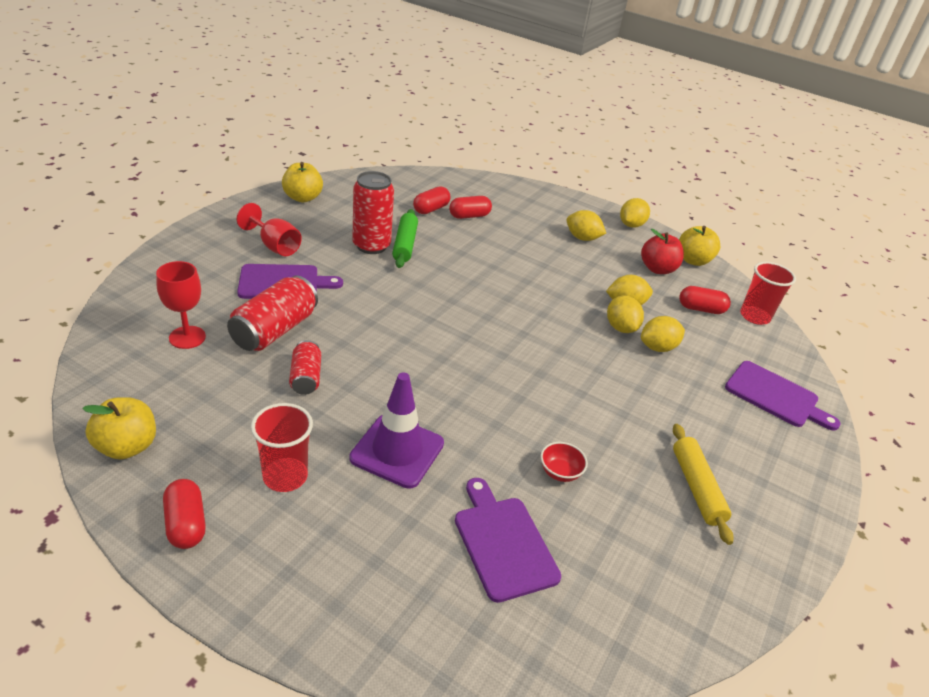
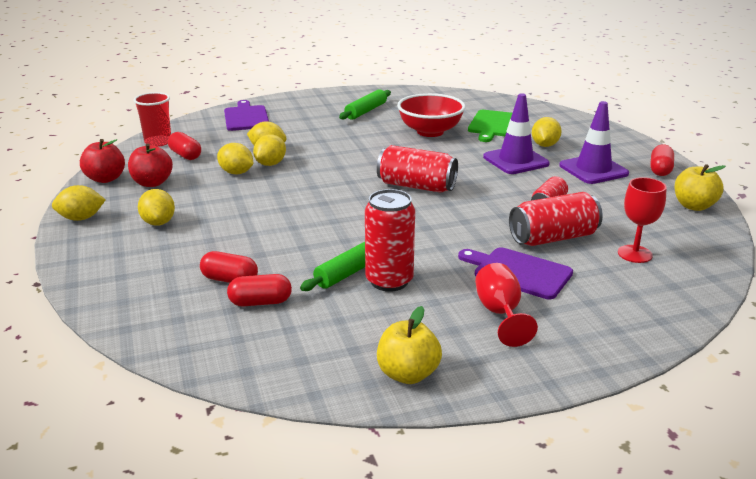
camera: 135 degrees left, 10 degrees down
red cup [251,403,313,492] -> purple traffic cone [559,101,629,184]
purple cutting board [455,478,561,603] -> green cutting board [468,110,512,142]
red bowl [541,442,588,482] -> red bowl [397,93,465,137], size x2.27
yellow rolling pin [673,424,734,545] -> green rolling pin [339,89,391,120]
yellow apple [679,226,720,266] -> red apple [80,139,125,183]
none -> red can [377,145,458,193]
none -> yellow lemon [532,117,562,147]

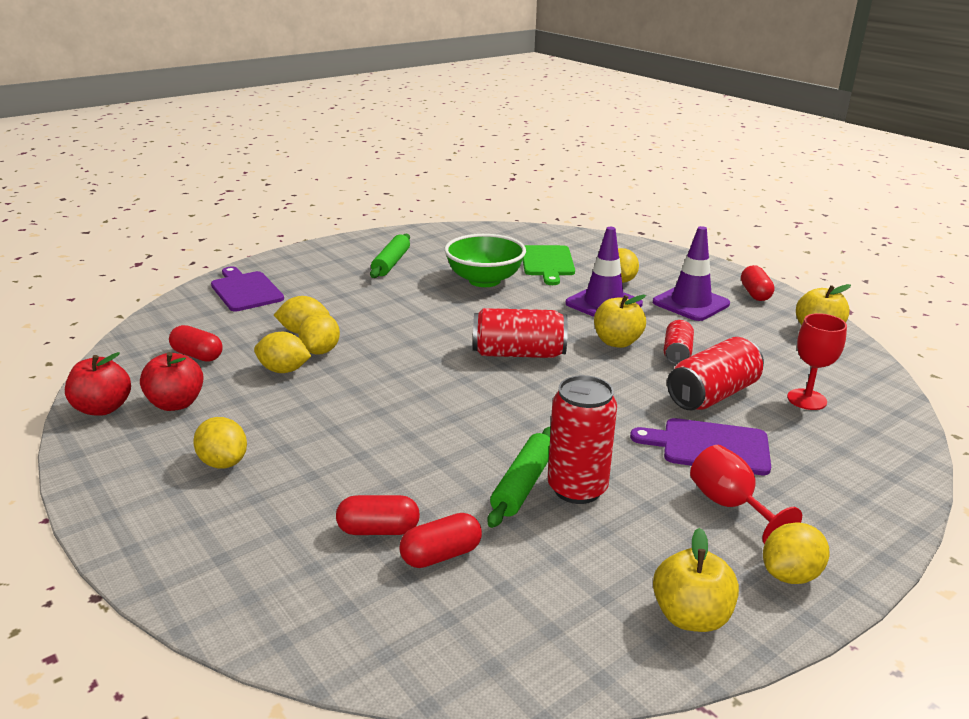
camera: 20 degrees left, 0 degrees up
yellow lemon [52,185,106,221] -> yellow lemon moved to [763,522,830,584]
red cup [134,92,171,147] -> none
red bowl [397,93,465,137] -> green bowl [444,234,526,287]
none -> yellow apple [594,295,646,348]

